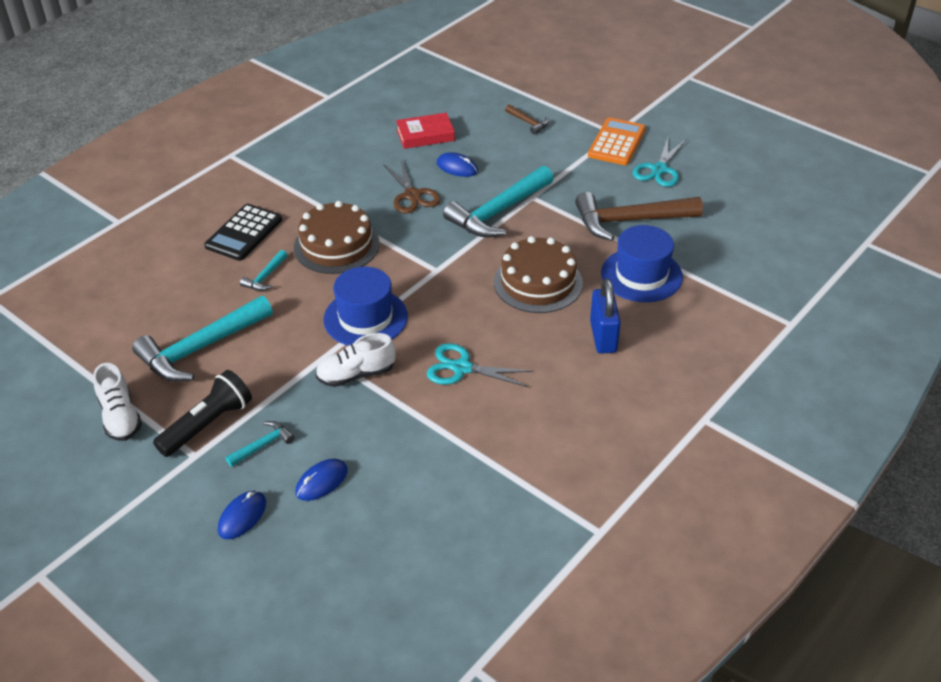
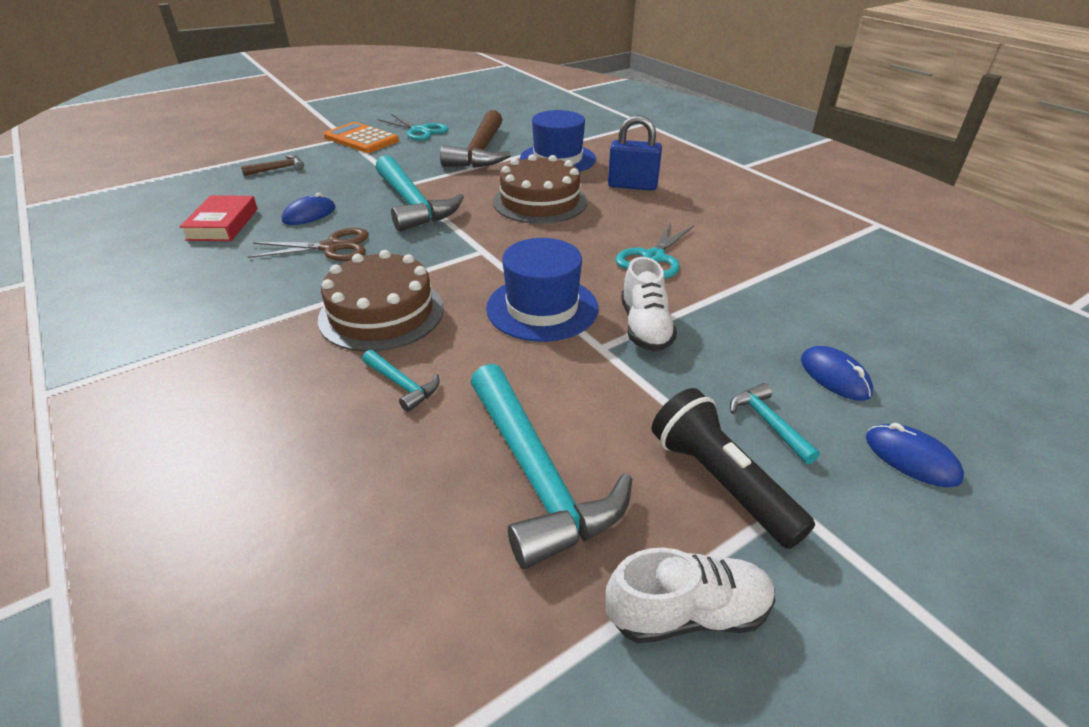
camera: 75 degrees left, 5 degrees down
black calculator [204,204,282,261] -> none

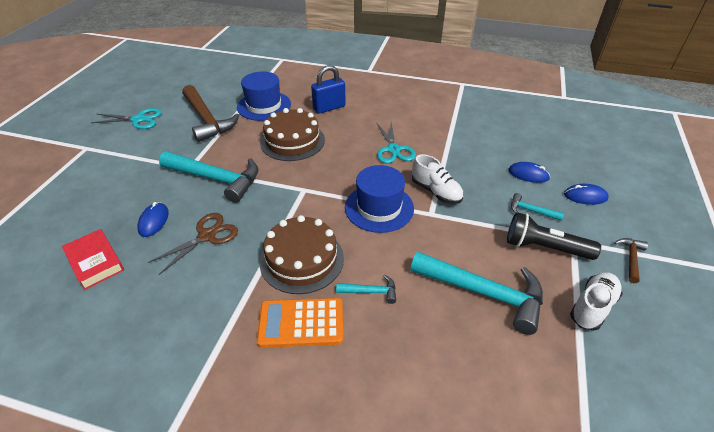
camera: 40 degrees left, 5 degrees up
brown hammer [241,155,304,176] -> brown hammer moved to [614,238,648,283]
orange calculator [324,122,399,153] -> orange calculator moved to [257,298,343,348]

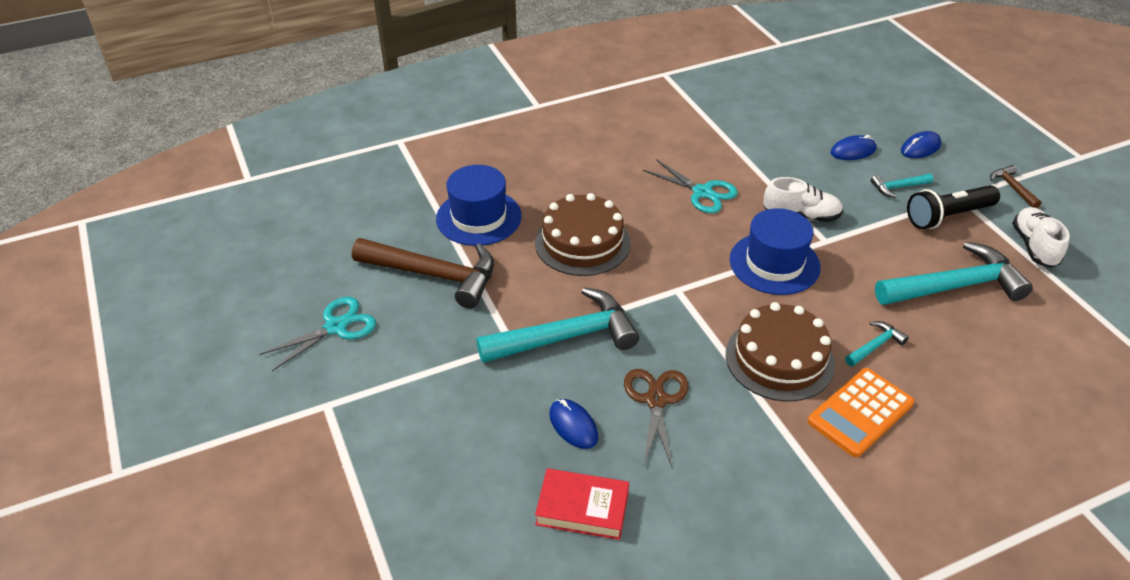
camera: 40 degrees left, 0 degrees up
blue padlock [311,65,346,114] -> none

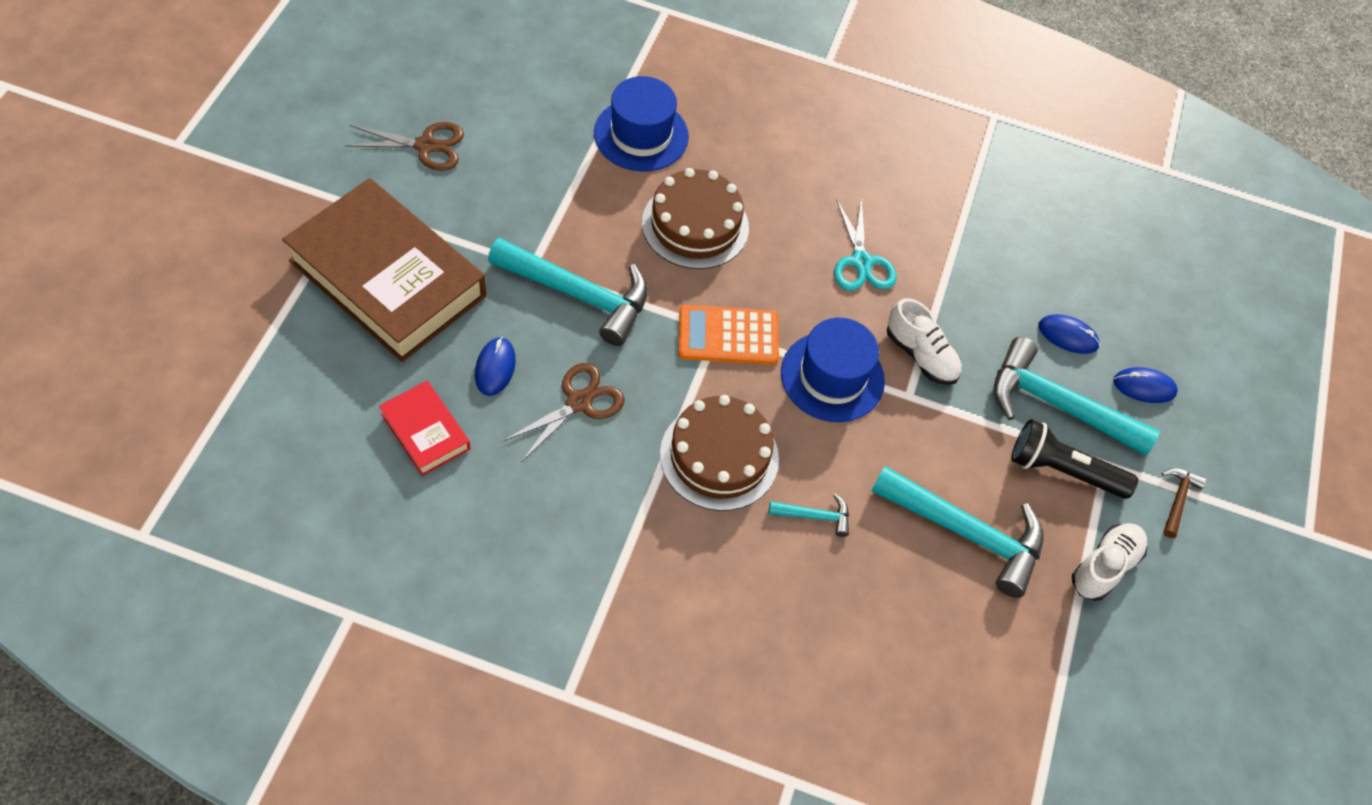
camera: 35 degrees right, 15 degrees up
turquoise scissors [259,297,376,371] -> brown scissors [345,122,464,171]
brown hammer [352,238,494,309] -> none
orange calculator [808,368,914,457] -> orange calculator moved to [678,305,779,365]
turquoise hammer [871,174,934,198] -> turquoise hammer [994,337,1160,456], size x2.19
none -> brown book [282,178,486,362]

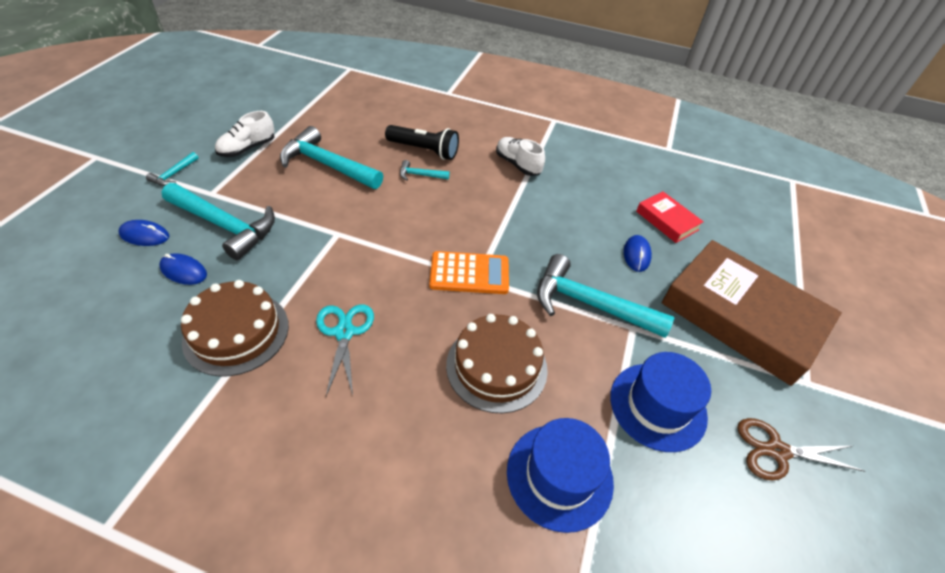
camera: 175 degrees left, 10 degrees down
brown scissors [502,363,625,462] -> none
brown cake [660,395,779,511] -> brown cake moved to [181,280,289,377]
blue hat [781,318,885,422] -> blue hat moved to [610,352,711,452]
white shoe [887,298,962,385] -> white shoe moved to [496,137,545,176]
black flashlight [1011,419,1138,499] -> black flashlight moved to [385,125,459,160]
brown hammer [1162,468,1207,538] -> turquoise hammer [146,152,199,186]

